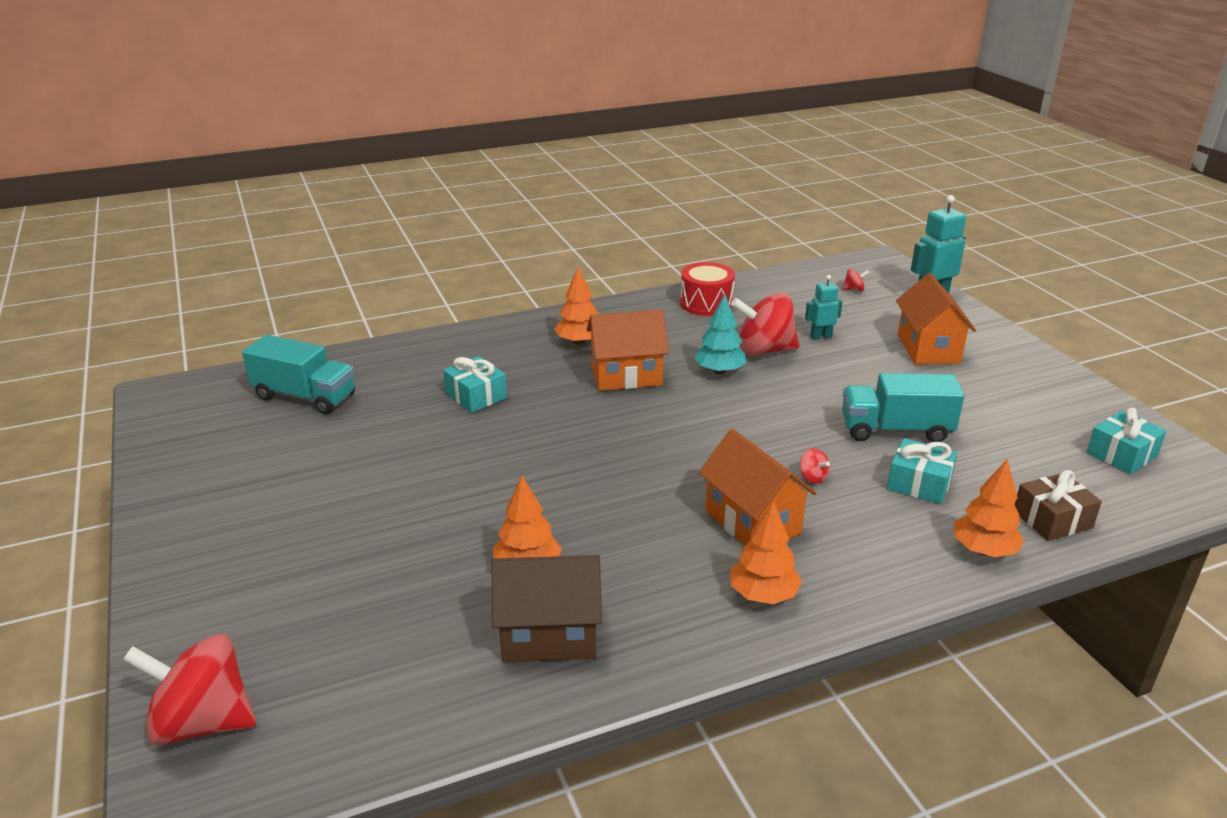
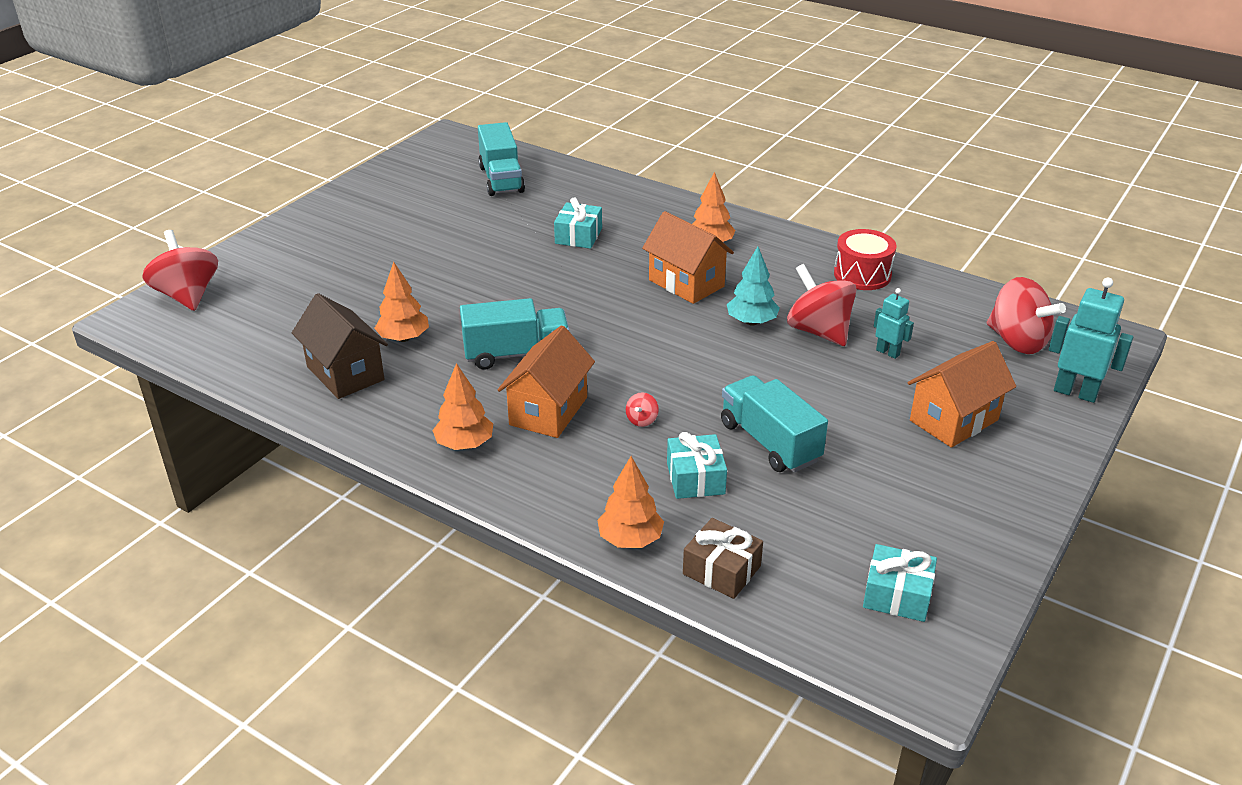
camera: 55 degrees right, 5 degrees up
red spinning top [842,269,870,291] -> red spinning top [987,277,1066,354], size x2.47
none -> turquoise truck [460,298,569,370]

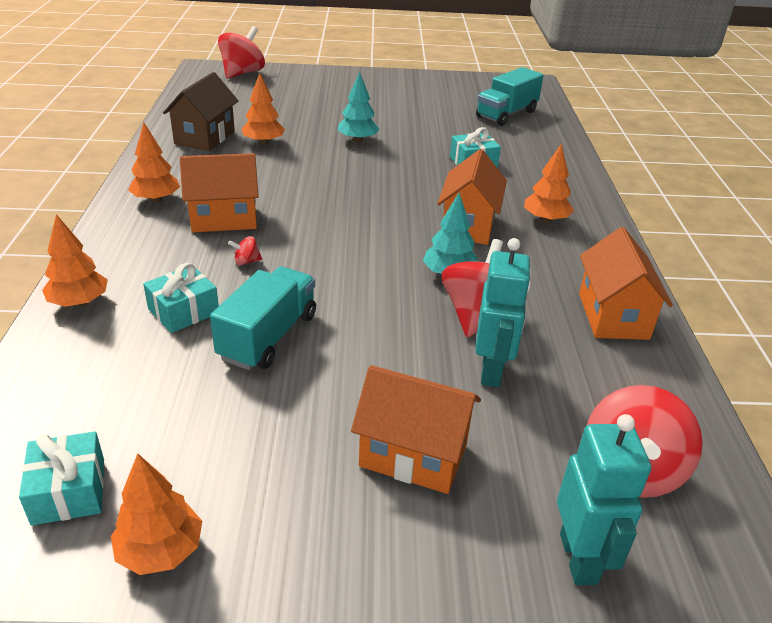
camera: 55 degrees right, 0 degrees up
turquoise truck [460,298,569,370] -> none
brown gift [683,518,763,599] -> none
red drum [834,229,896,290] -> orange house [579,227,673,340]
turquoise robot [874,288,914,359] -> turquoise robot [475,238,531,387], size x1.70
none -> orange tree [111,453,202,575]
none -> turquoise tree [338,72,380,143]

